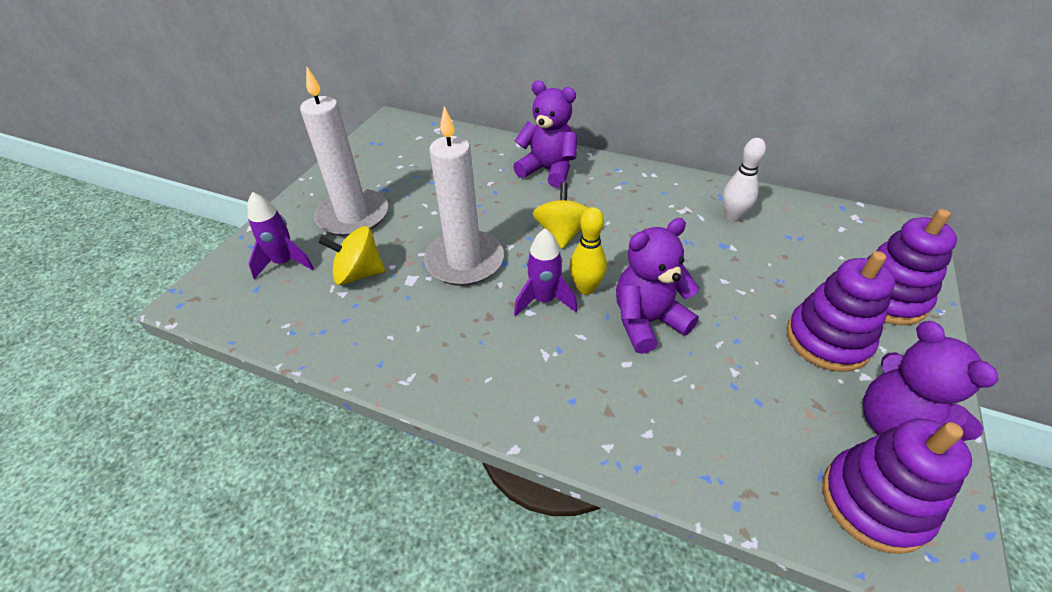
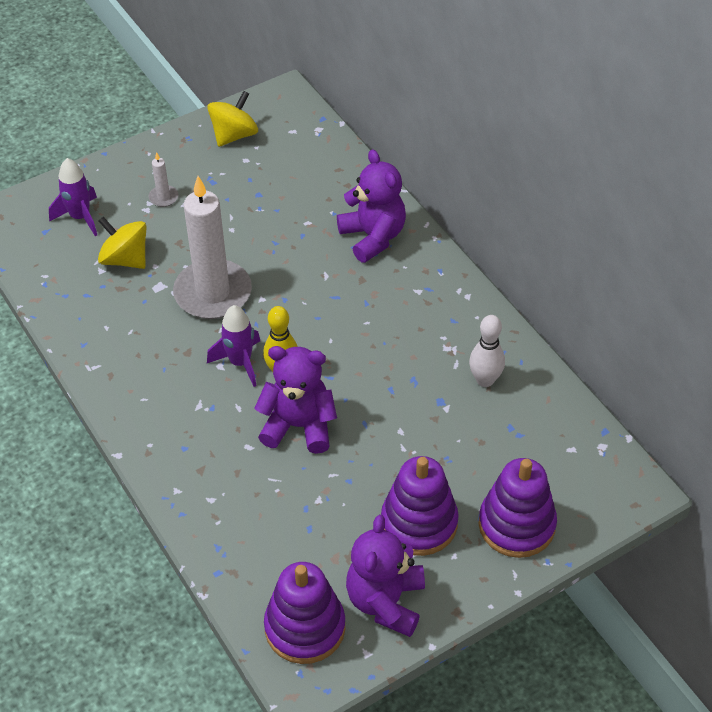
camera: 35 degrees right, 5 degrees up
white candle [300,67,388,237] -> white candle [148,152,178,207], size x0.40
yellow spinning top [533,183,588,249] -> yellow spinning top moved to [207,91,258,147]

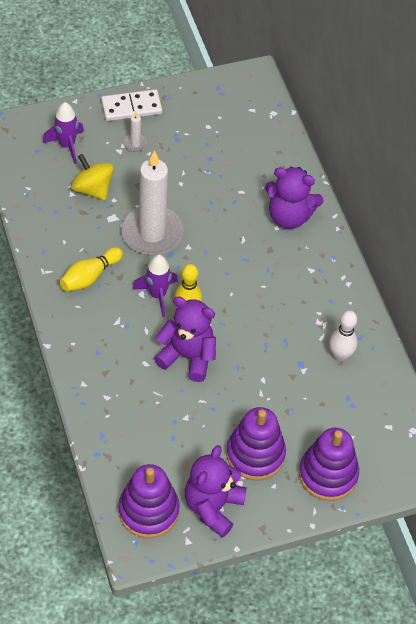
camera: 10 degrees right, 5 degrees up
yellow spinning top [207,91,258,147] -> none
purple teddy bear [337,149,406,263] -> purple teddy bear turned 120 degrees clockwise [265,167,323,229]
none -> yellow bowling pin [60,247,123,291]
none -> white domino [101,89,162,121]

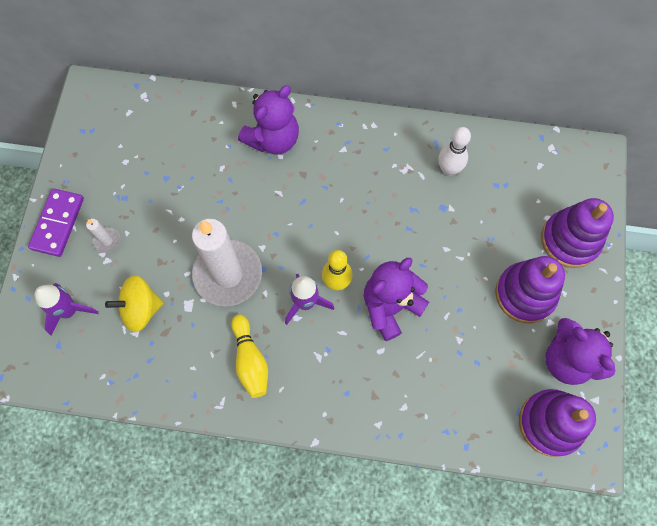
camera: 60 degrees left, 15 degrees up
white domino [101,89,162,121] -> purple domino [28,188,84,257]

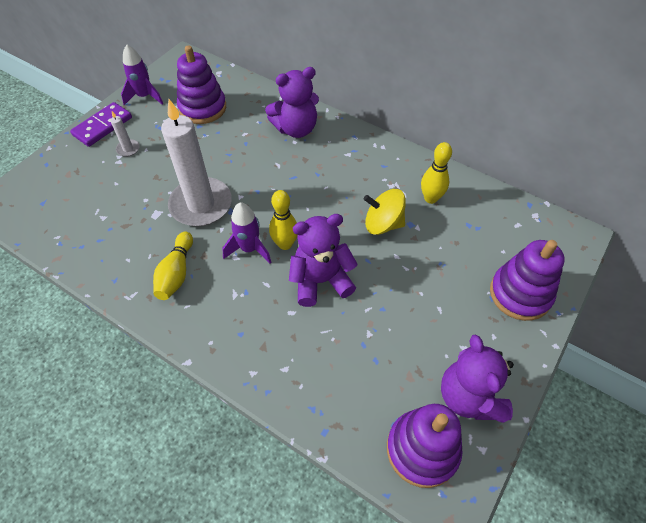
camera: 25 degrees right, 15 degrees down
purple rocket [35,283,99,336] -> purple rocket moved to [121,44,163,105]
yellow spinning top [105,275,164,332] -> yellow spinning top moved to [364,189,406,235]
white bowling pin [438,127,471,176] -> yellow bowling pin [421,142,452,204]
purple stacking toy [495,256,565,323] -> purple stacking toy moved to [177,45,226,124]

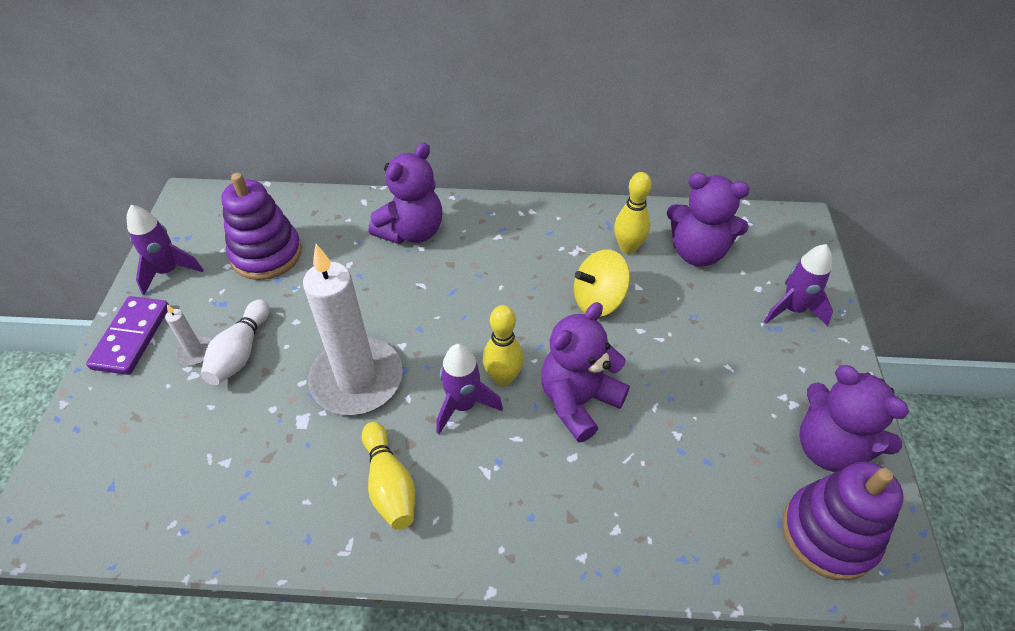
camera: 30 degrees left, 5 degrees down
purple stacking toy [490,240,565,321] -> purple rocket [764,244,833,326]
none -> white bowling pin [200,299,270,385]
none -> purple teddy bear [667,173,750,267]

